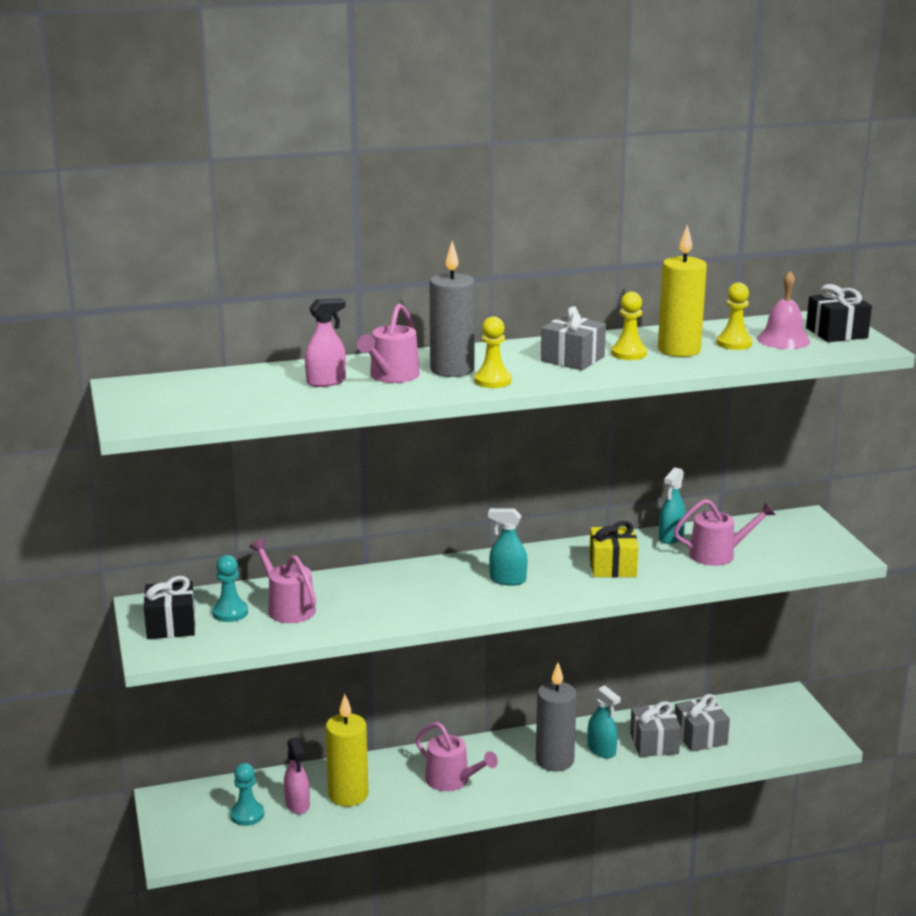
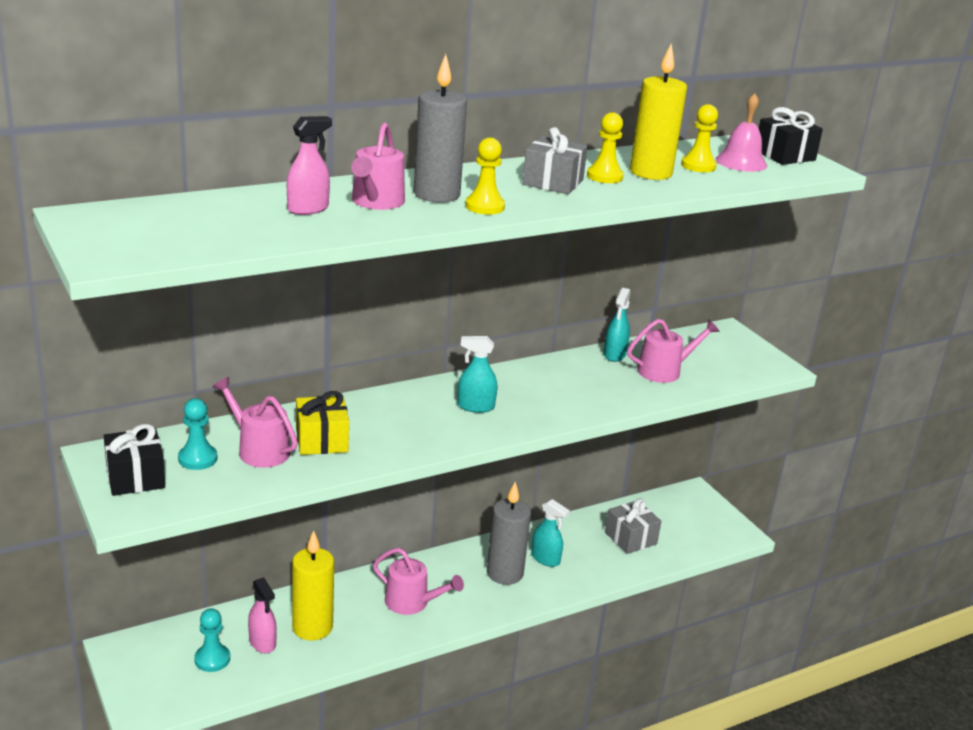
camera: 15 degrees left, 5 degrees up
yellow gift [589,521,639,577] -> yellow gift moved to [296,391,349,455]
grey gift [630,701,681,757] -> none

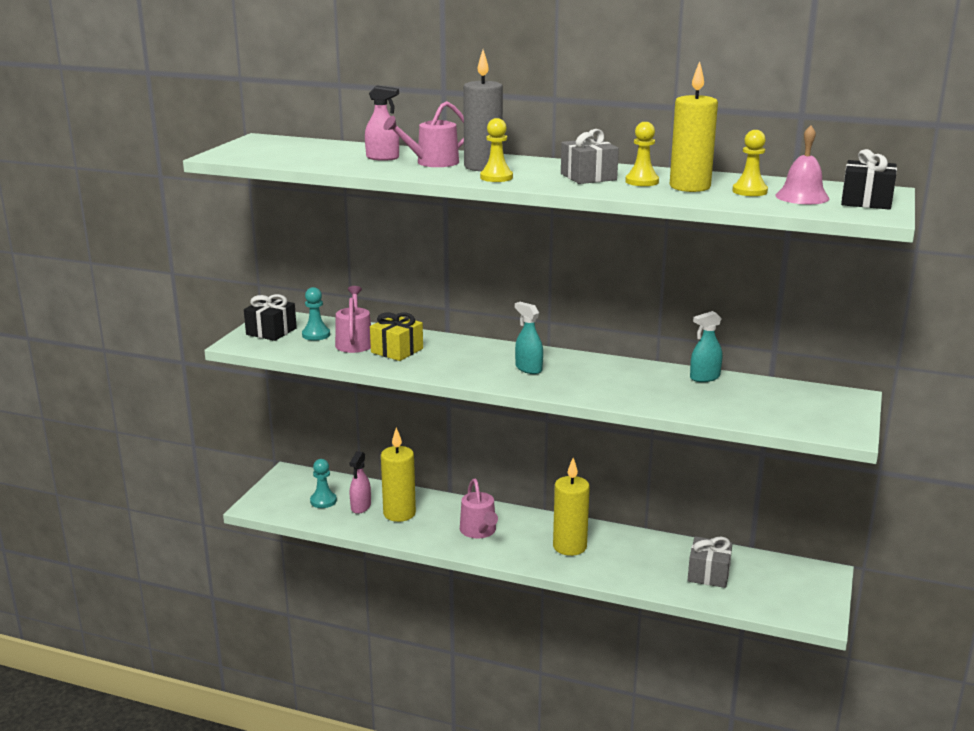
camera: 50 degrees right, 5 degrees down
grey candle [487,482,531,585] -> yellow candle [553,458,590,556]
turquoise spray bottle [531,499,570,567] -> none
pink watering can [627,319,719,383] -> none

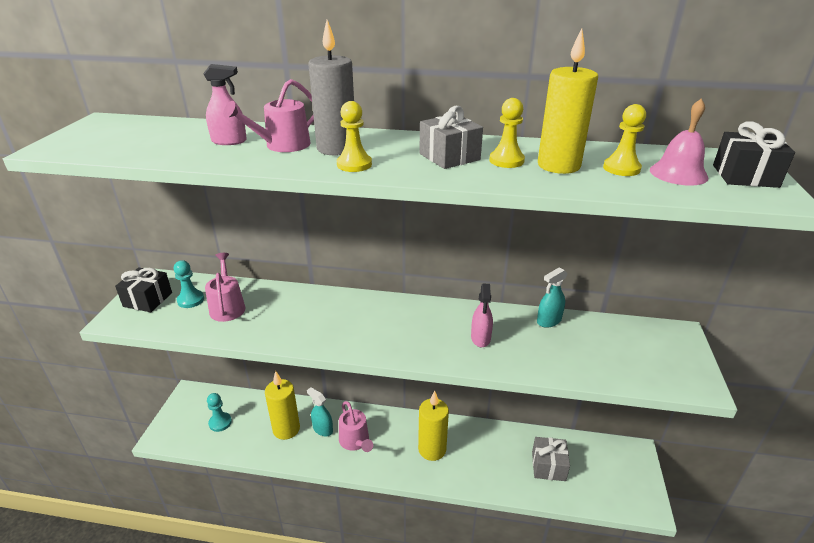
camera: 10 degrees left, 10 degrees up
pink spray bottle [350,451,371,514] -> pink spray bottle moved to [471,284,493,347]
yellow gift [370,312,423,361] -> none
turquoise spray bottle [515,302,543,374] -> turquoise spray bottle moved to [307,387,333,436]

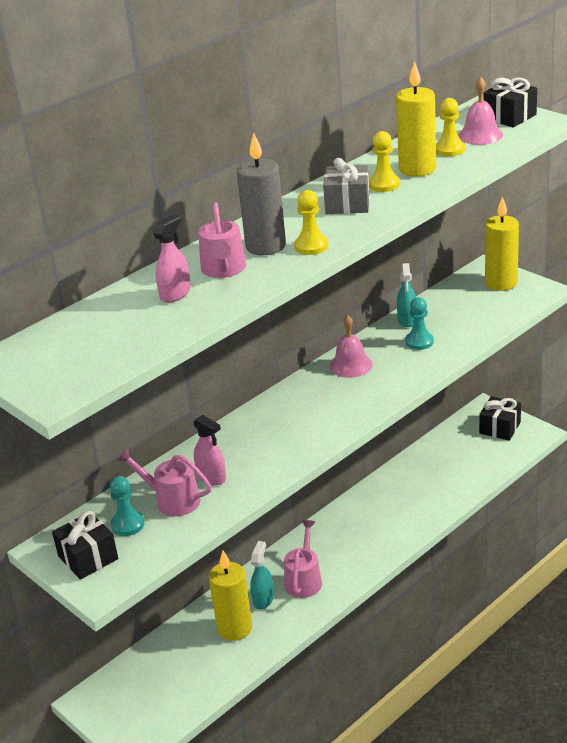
camera: 50 degrees left, 0 degrees up
turquoise pawn [207,393,232,432] -> turquoise pawn moved to [405,297,434,350]
turquoise spray bottle [307,387,333,436] -> turquoise spray bottle turned 120 degrees clockwise [250,541,274,609]
pink watering can [339,401,373,452] -> pink watering can turned 90 degrees counterclockwise [284,520,322,598]
yellow candle [418,391,449,461] -> yellow candle moved to [485,196,519,291]
pink spray bottle [471,284,493,347] -> pink spray bottle moved to [193,415,226,485]
grey gift [532,437,570,481] -> none
none -> pink bell [329,315,373,378]
none -> black gift [479,396,521,441]

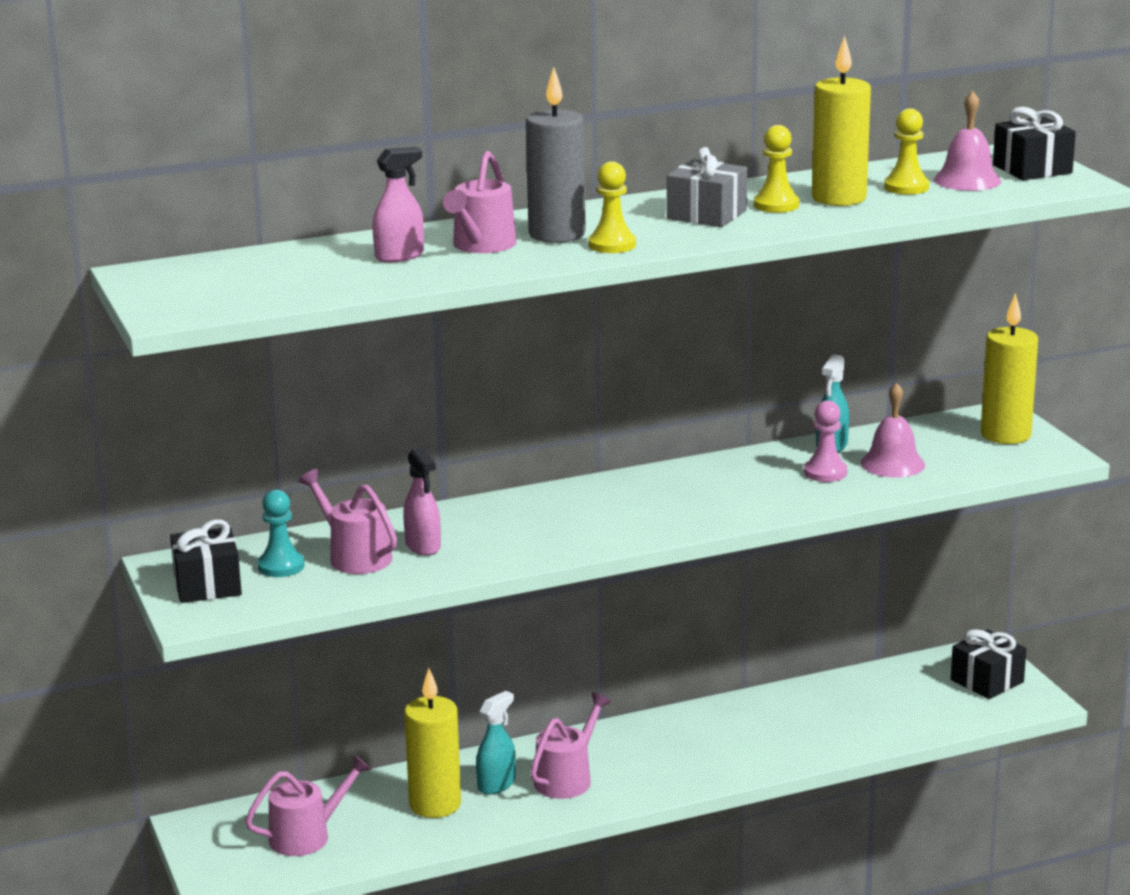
camera: 20 degrees right, 10 degrees down
pink bell [329,315,373,378] -> pink bell moved to [861,382,925,478]
turquoise pawn [405,297,434,350] -> pink pawn [804,400,847,482]
none -> pink watering can [245,755,371,856]

